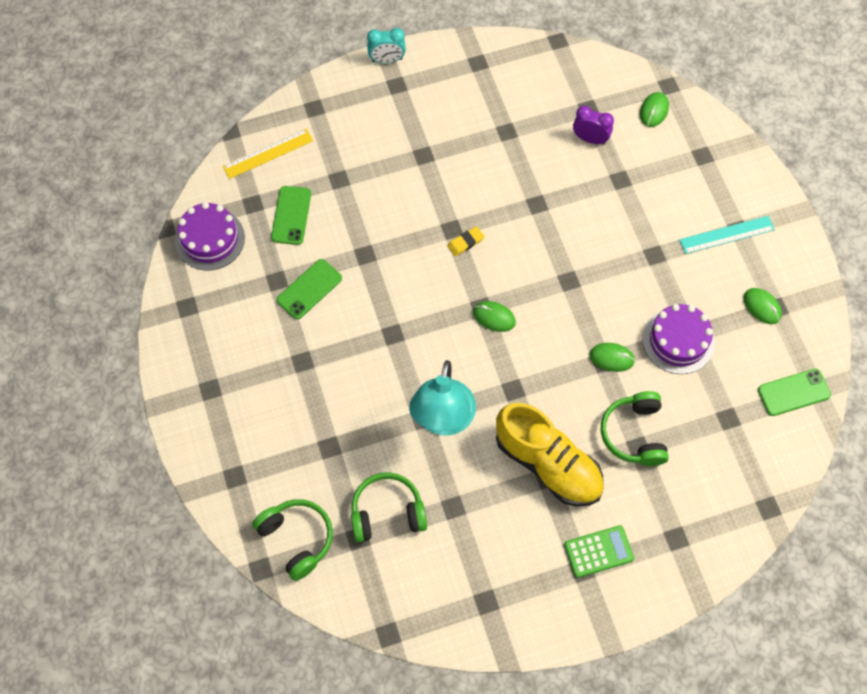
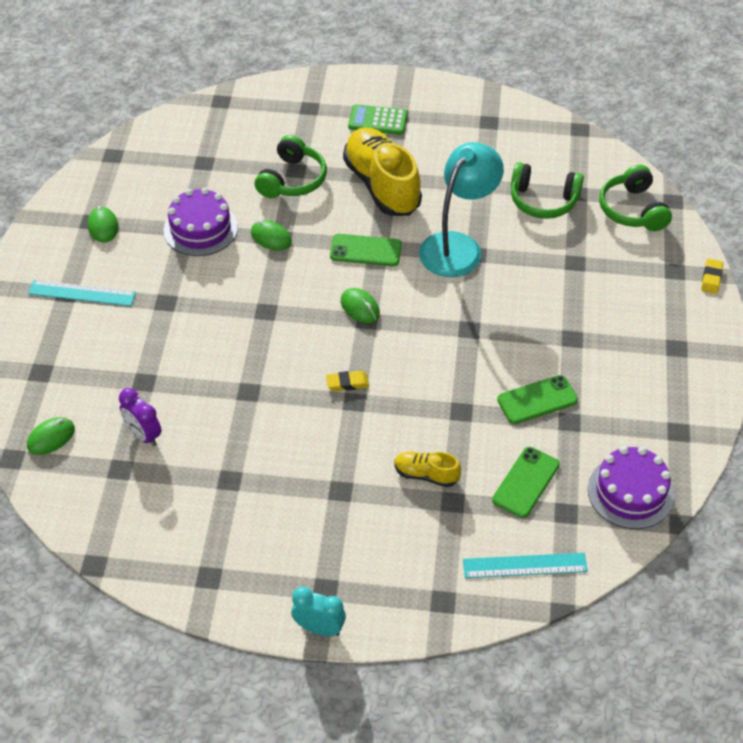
camera: 155 degrees left, 15 degrees down
yellow ruler [223,129,313,179] -> turquoise ruler [463,553,588,578]
green phone [758,369,831,416] -> green phone moved to [330,234,402,266]
none -> yellow shoe [394,452,461,487]
none -> yellow eraser [701,259,723,294]

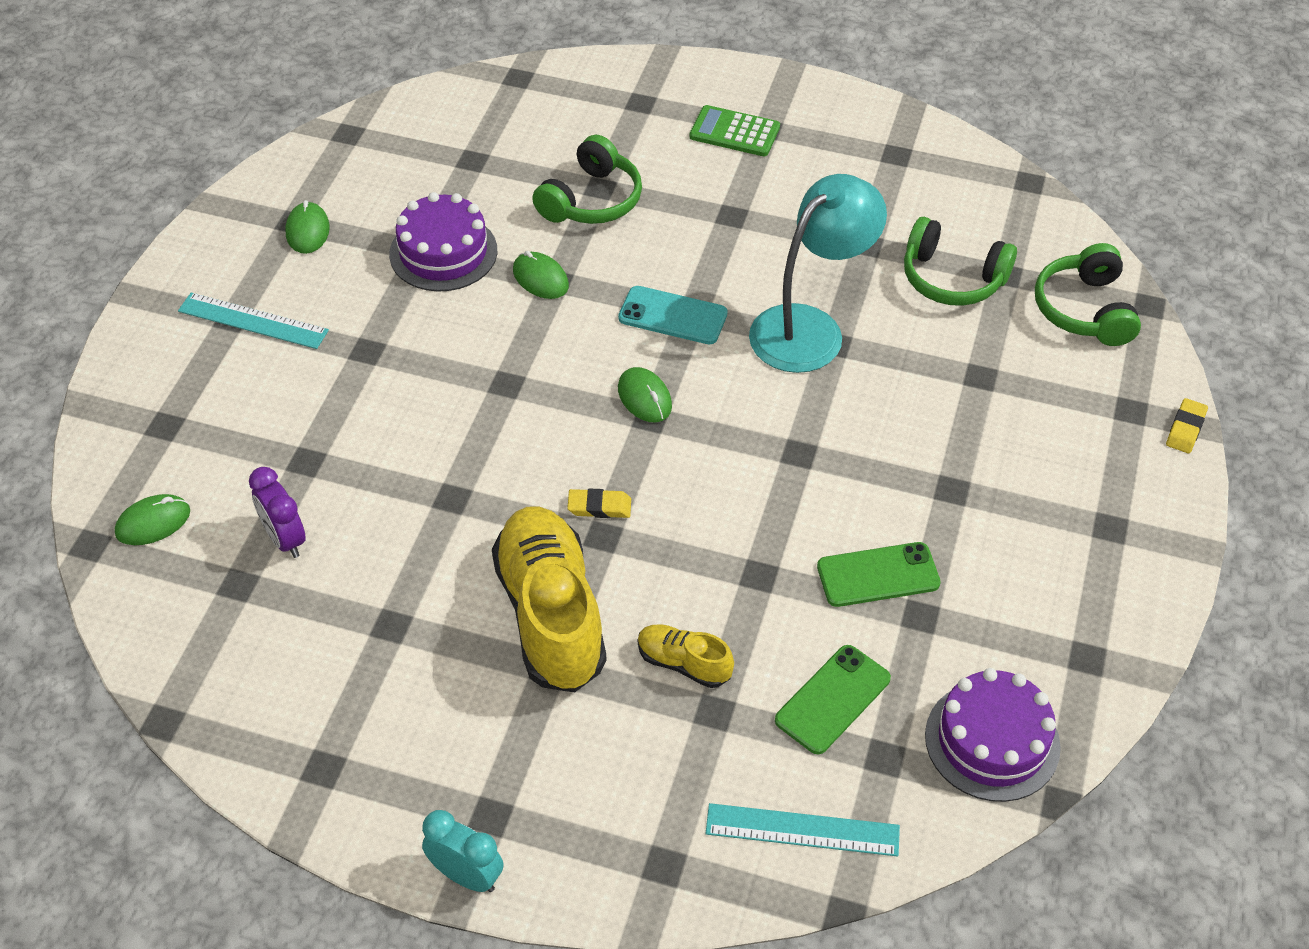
camera: 10 degrees right, 0 degrees up
green phone [330,234,402,266] -> turquoise phone [618,286,728,344]
yellow shoe [343,127,422,216] -> yellow shoe moved to [492,506,606,692]

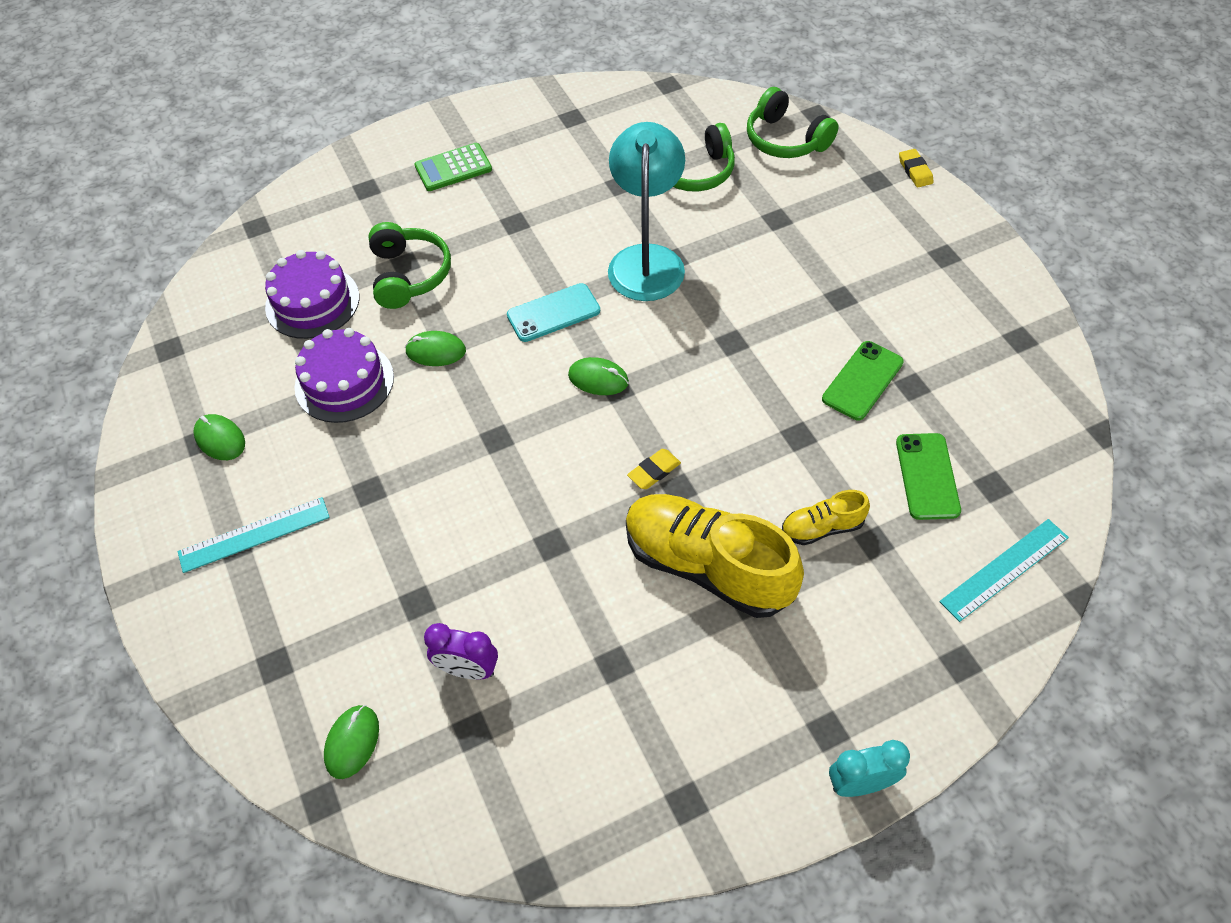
camera: 40 degrees left, 5 degrees up
purple cake [925,668,1061,802] -> purple cake moved to [265,250,359,339]

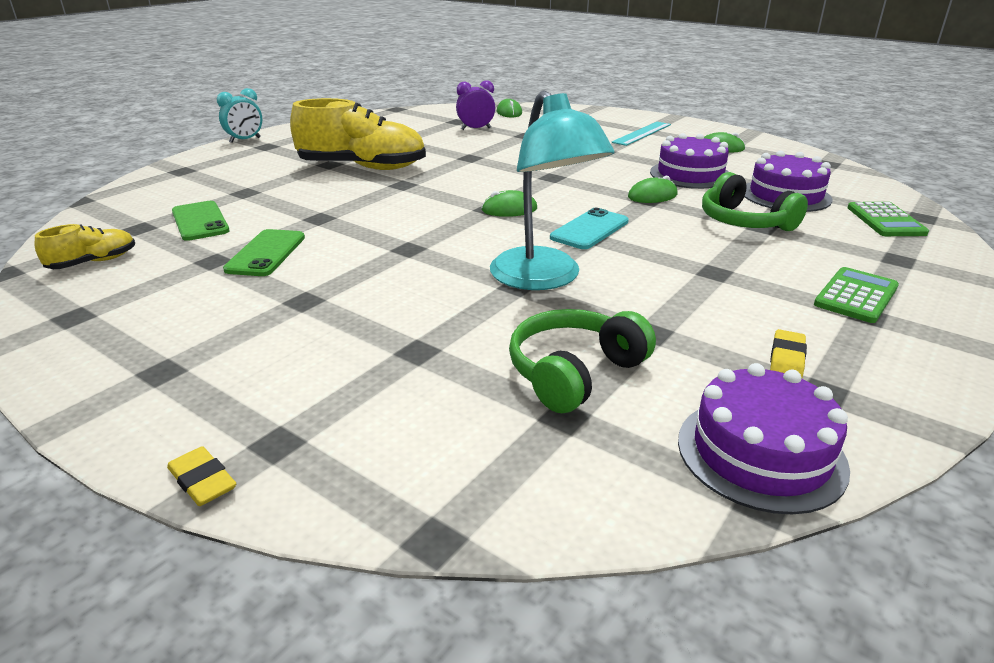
camera: 150 degrees right, 25 degrees down
yellow eraser [627,449,681,489] -> yellow eraser moved to [770,329,807,379]
green headphones [747,87,839,158] -> none
yellow shoe [782,490,870,545] -> yellow shoe moved to [35,224,135,269]
turquoise ruler [939,519,1069,622] -> none
none -> purple cake [678,363,850,514]
none -> green calculator [847,202,929,236]

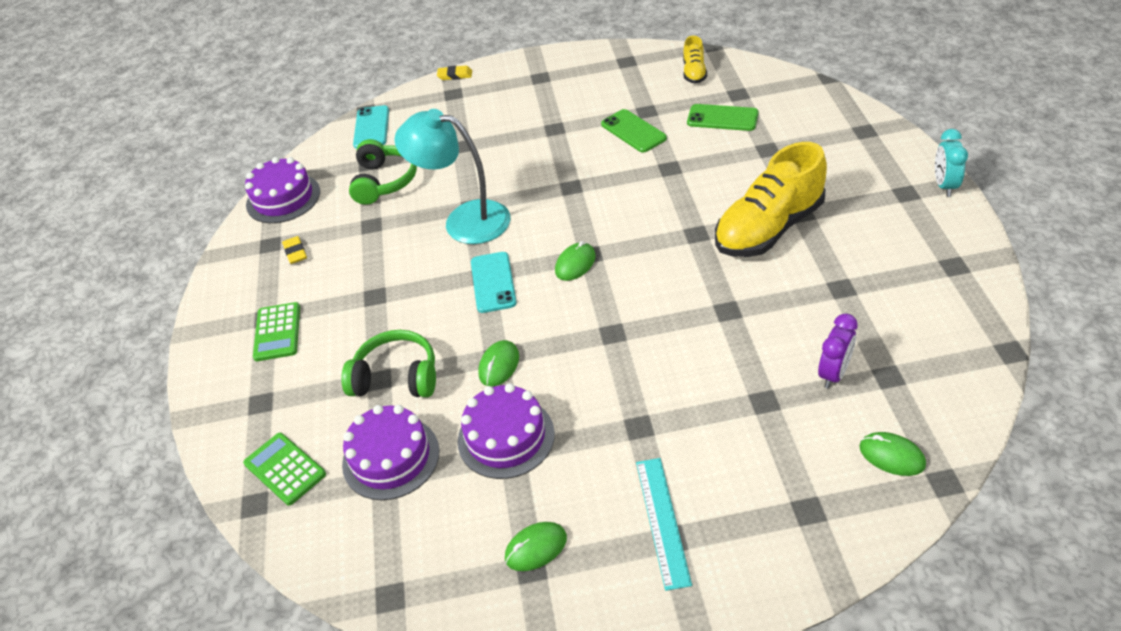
camera: 140 degrees right, 15 degrees up
none -> turquoise phone [353,105,389,149]

